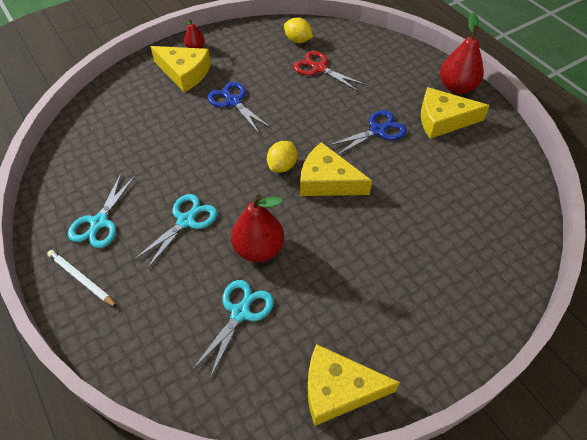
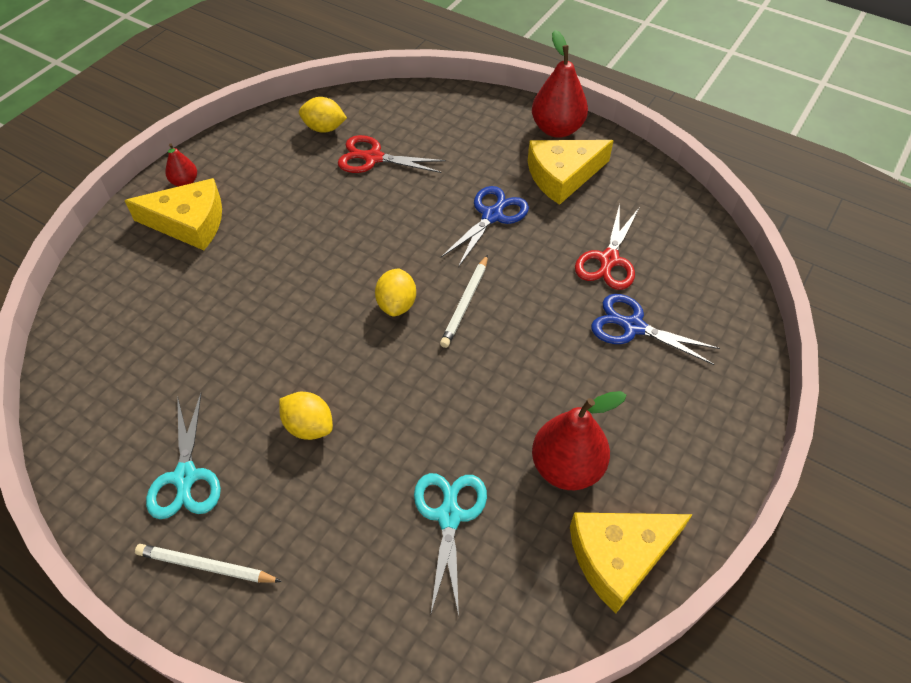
camera: 25 degrees left, 0 degrees up
turquoise scissors [134,194,217,269] -> yellow lemon [279,392,333,440]
blue scissors [207,82,271,133] -> blue scissors moved to [591,294,720,365]
red pear [231,195,284,262] -> red pear moved to [532,391,626,490]
yellow cheese [300,142,372,196] -> white pencil [440,255,488,348]
none -> red scissors [575,204,639,290]

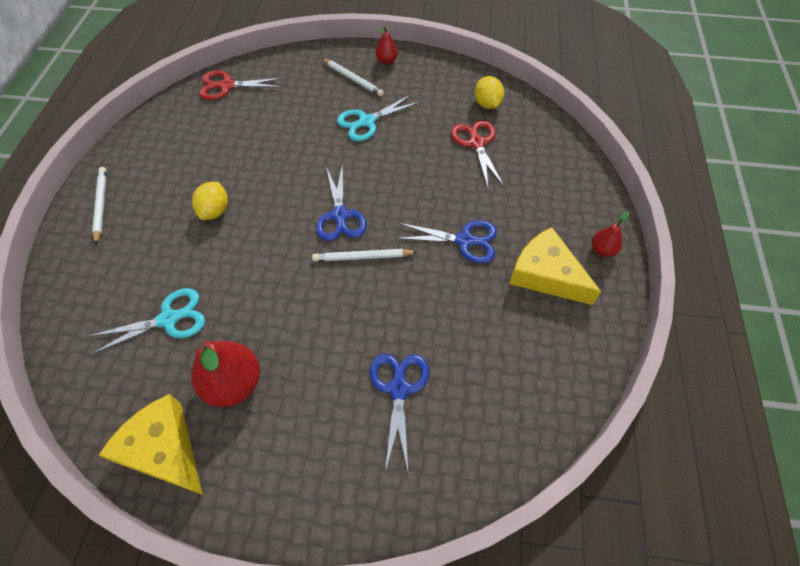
camera: 65 degrees right, 5 degrees up
yellow cheese [124,178,222,250] -> white pencil [322,58,384,97]
turquoise scissors [146,393,221,519] -> turquoise scissors moved to [337,94,420,141]
yellow lemon [375,268,416,317] -> blue scissors [316,163,367,241]
red pear [532,30,588,138] -> red pear [592,211,630,257], size x0.52
red scissors [575,204,639,290] -> red scissors moved to [199,70,284,100]

